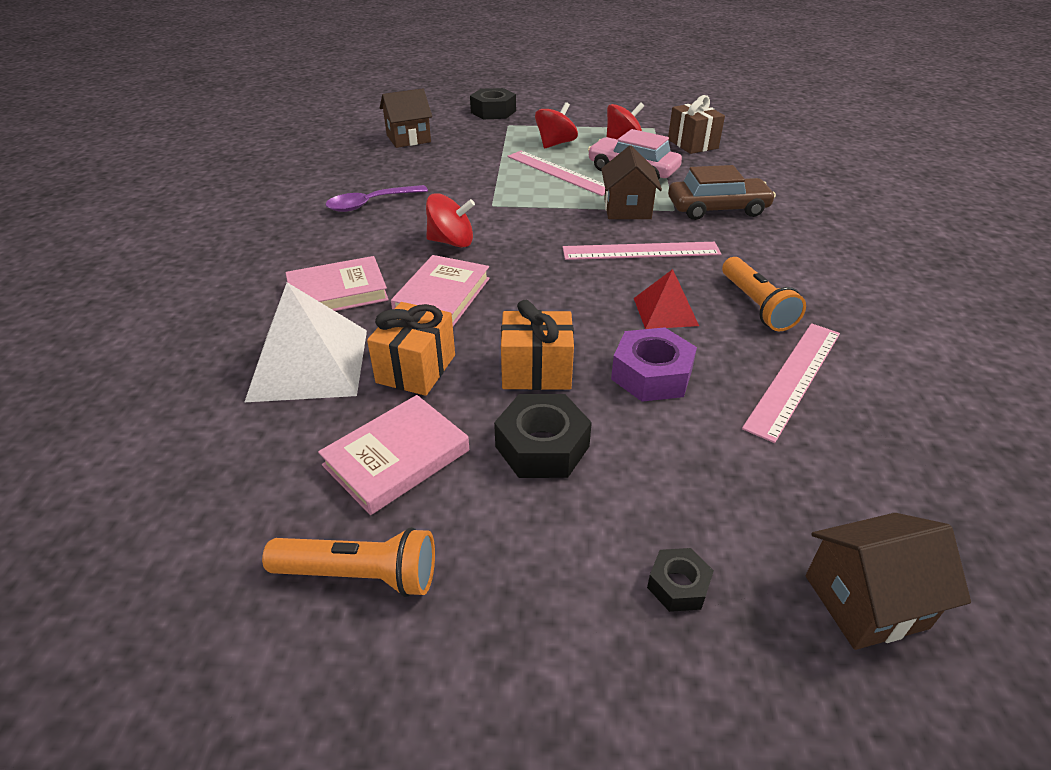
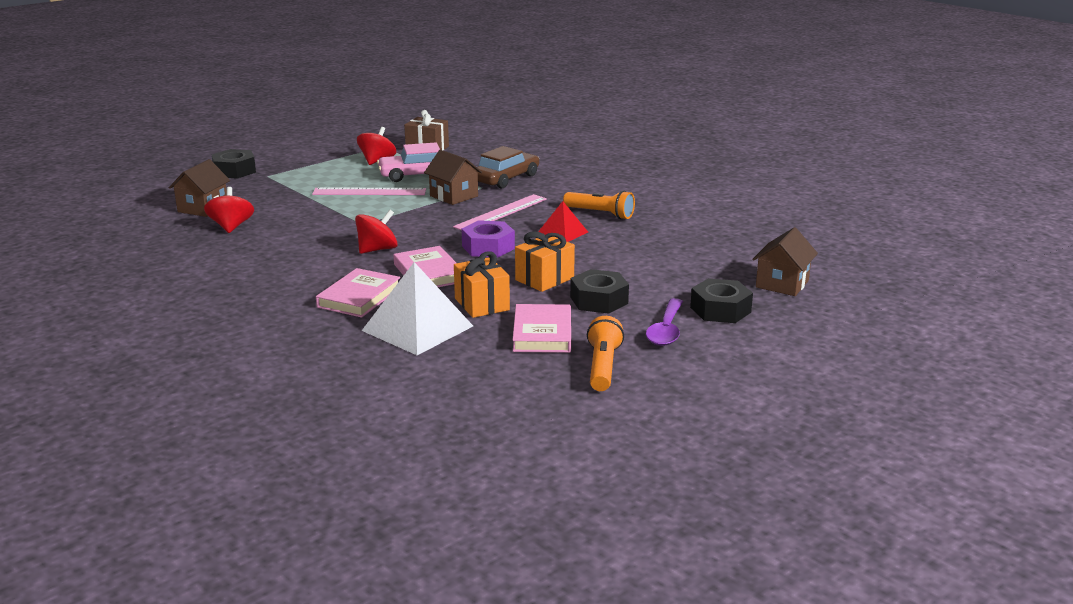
camera: 45 degrees left, 15 degrees down
orange flashlight [262,527,435,597] -> orange flashlight turned 45 degrees counterclockwise [587,316,624,391]
purple spoon [326,185,428,212] -> purple spoon moved to [646,298,683,346]
red spinning top [535,102,578,148] -> red spinning top moved to [204,187,254,233]
purple nut [611,327,697,402] -> purple nut moved to [462,220,515,258]
black nut [647,548,714,612] -> black nut [690,278,753,323], size x1.80
pink ruler [742,323,840,443] -> none

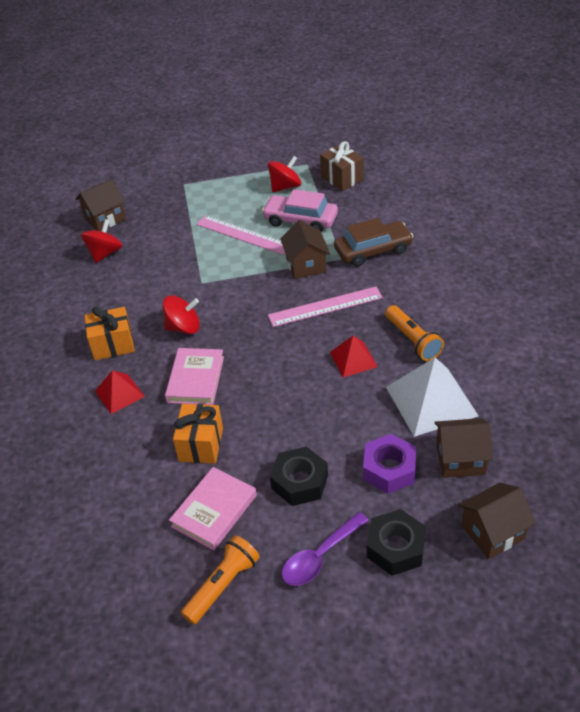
camera: 35 degrees right, 20 degrees up
black nut [212,149,256,179] -> none
pink book [316,268,400,318] -> red pyramid [95,370,145,414]
white pyramid [362,262,473,355] -> white pyramid moved to [386,358,479,437]
purple nut [462,220,515,258] -> purple nut moved to [363,434,416,494]
orange gift [515,231,575,292] -> orange gift moved to [85,307,135,360]
none -> brown house [434,418,493,478]

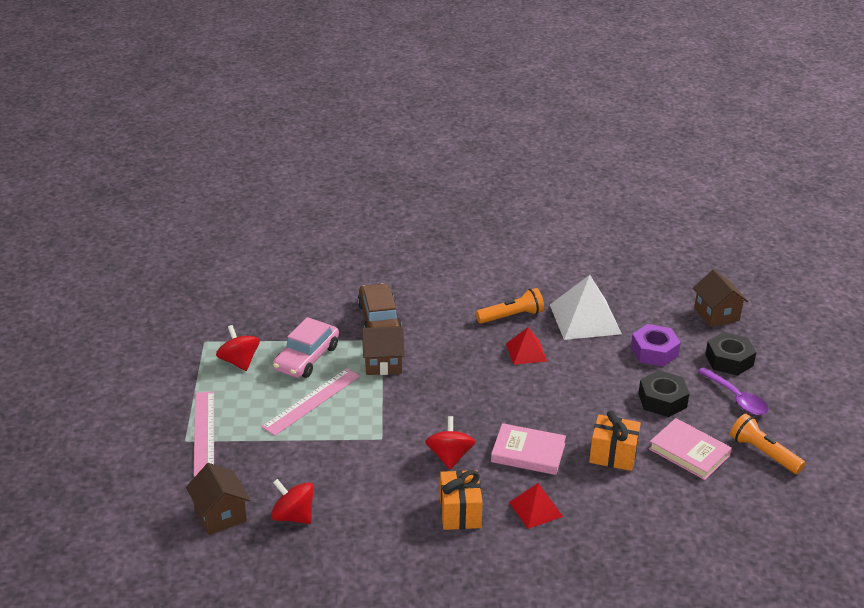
camera: 85 degrees left, 10 degrees down
pink ruler [268,287,383,327] -> pink ruler moved to [194,391,214,477]
brown gift [320,141,364,191] -> none
brown house [434,418,493,478] -> none

